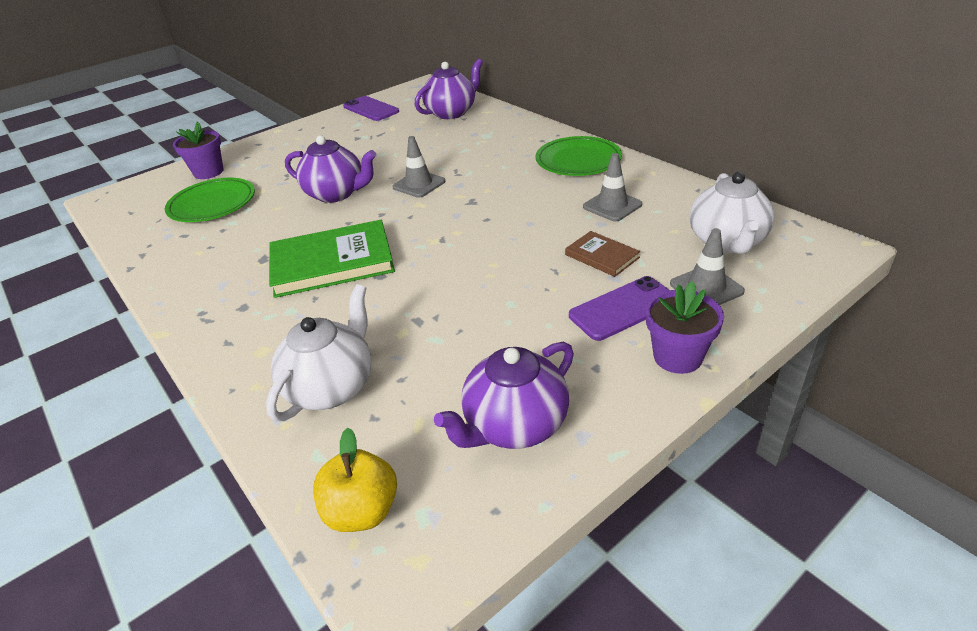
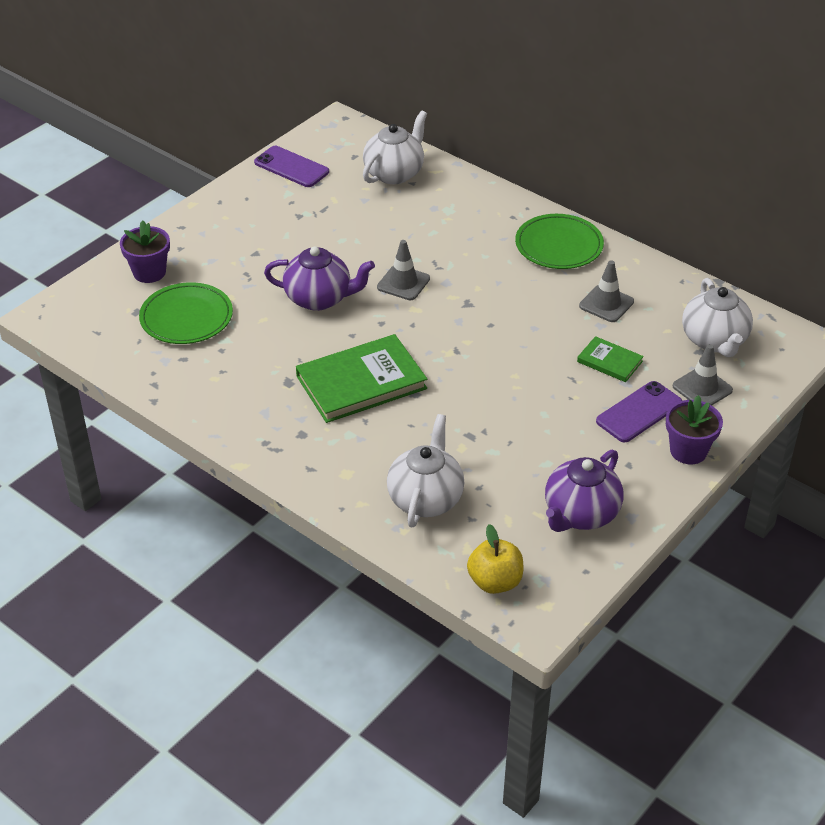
camera: 15 degrees left, 5 degrees up
purple teapot [415,59,483,119] -> white teapot [363,110,427,184]
brown book [565,231,640,277] -> green book [577,336,644,382]

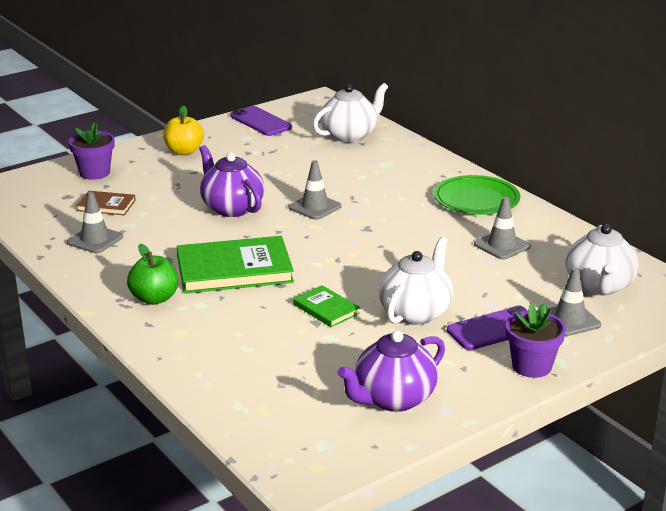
camera: 15 degrees right, 15 degrees down
green plate [139,282,233,344] -> brown book [76,191,136,215]
purple teapot [264,246,375,311] -> purple teapot turned 150 degrees counterclockwise [199,145,264,217]
white teapot [387,414,464,527] -> white teapot moved to [378,237,453,325]
yellow apple [467,524,523,594] -> yellow apple moved to [163,105,204,155]
green book [577,336,644,382] -> green book moved to [293,285,360,327]
none -> grey traffic cone [67,191,123,253]
none -> green apple [127,244,178,305]

